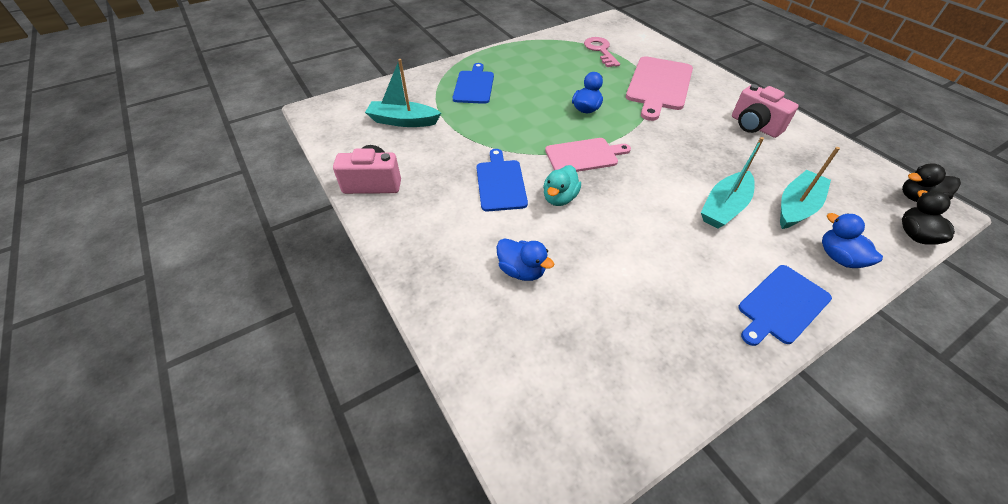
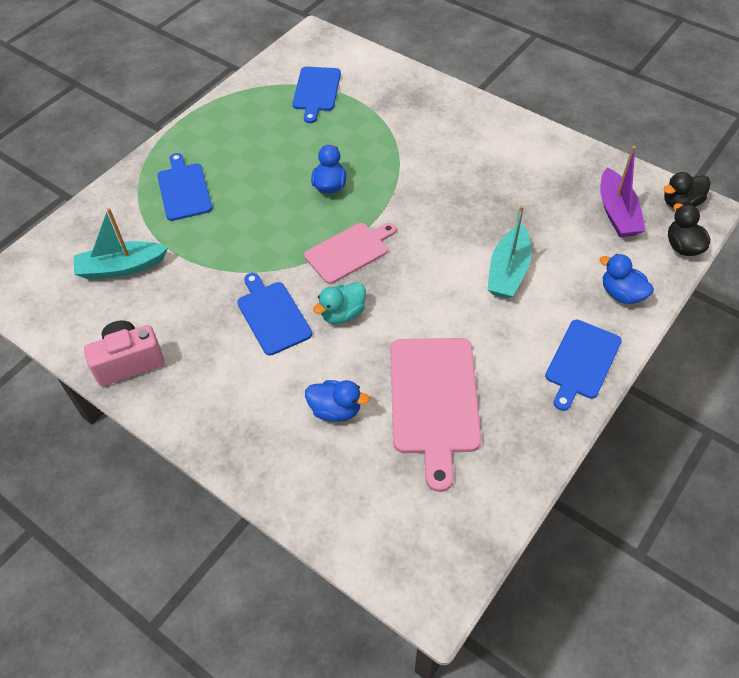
camera: 20 degrees left, 5 degrees up
turquoise duck [543,165,581,206] -> turquoise duck turned 45 degrees clockwise [313,282,366,324]
pink key [584,37,620,67] -> blue cutting board [292,67,341,123]
pink cutting board [626,56,693,121] -> pink cutting board moved to [390,338,481,492]
pink camera [732,84,799,138] -> none
turquoise boat [780,147,840,229] -> none
none -> purple boat [600,146,646,237]

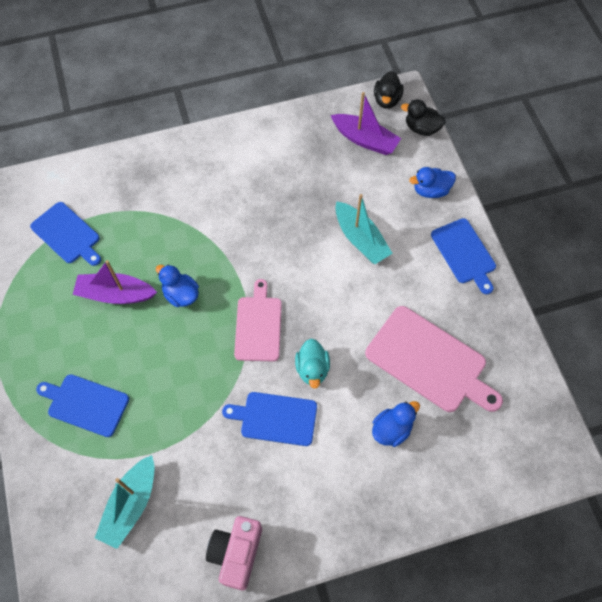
camera: 55 degrees left, 10 degrees up
none -> purple boat [73,260,157,304]

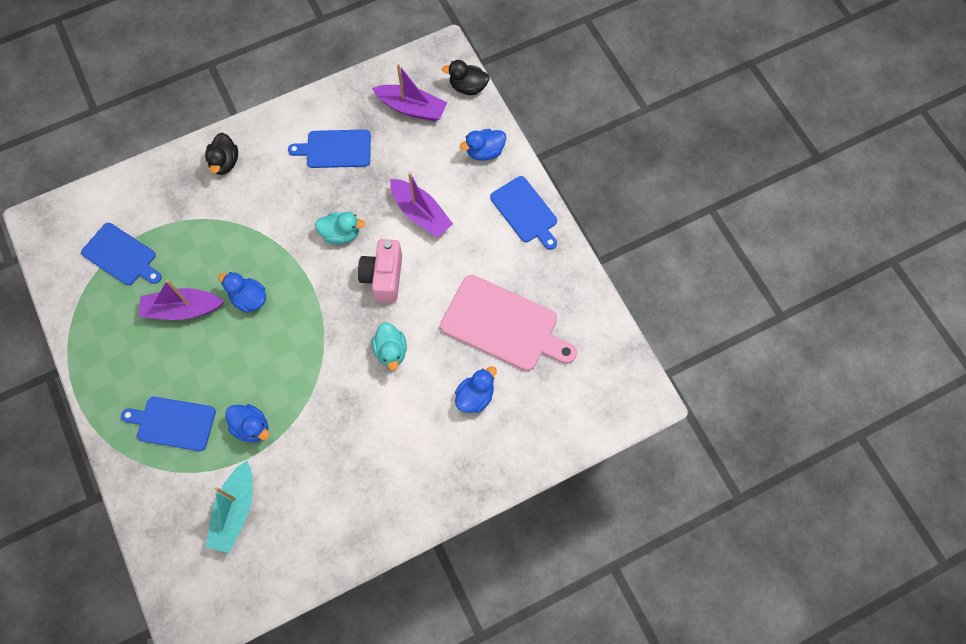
camera: 10 degrees left, 5 degrees up
pink camera [206,516,262,591] -> pink camera moved to [358,239,402,302]
blue cutting board [222,392,317,446] -> blue cutting board moved to [288,129,371,168]
pink cutting board [234,279,282,361] -> none
turquoise boat [336,194,393,264] -> purple boat [390,172,453,238]
black duck [374,71,404,109] -> black duck moved to [205,133,238,175]
none -> blue duck [225,404,269,442]
none -> turquoise duck [315,212,365,244]

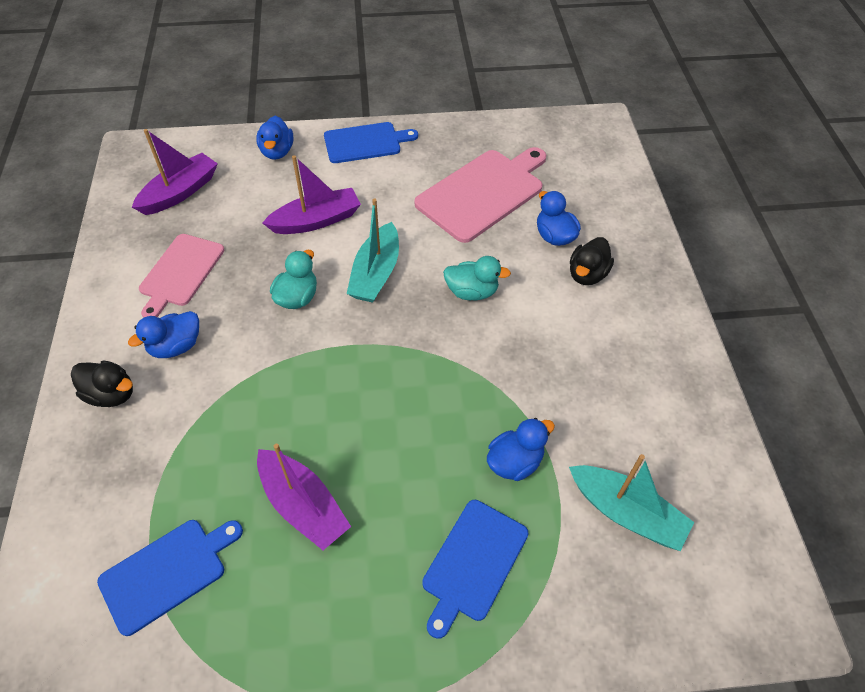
camera: 70 degrees left, 15 degrees down
purple boat [139,280,224,320] -> purple boat turned 60 degrees counterclockwise [257,444,351,550]
blue duck [218,272,266,313] -> blue duck moved to [128,311,199,358]
blue cutting board [288,129,371,168] -> pink cutting board [139,234,225,318]
pink camera [358,239,402,302] -> turquoise boat [347,199,399,303]
black duck [442,60,490,95] -> black duck moved to [570,237,614,285]

